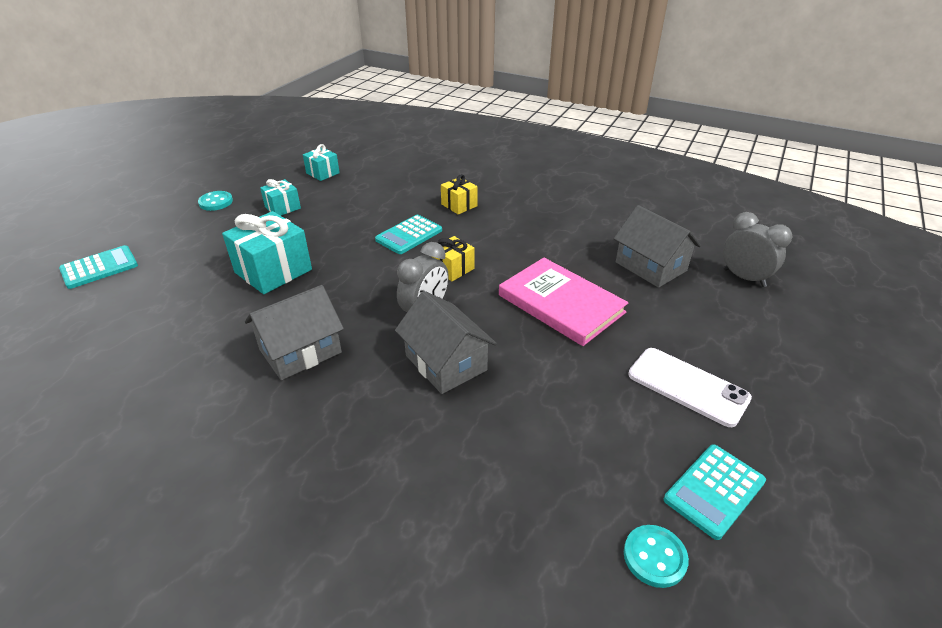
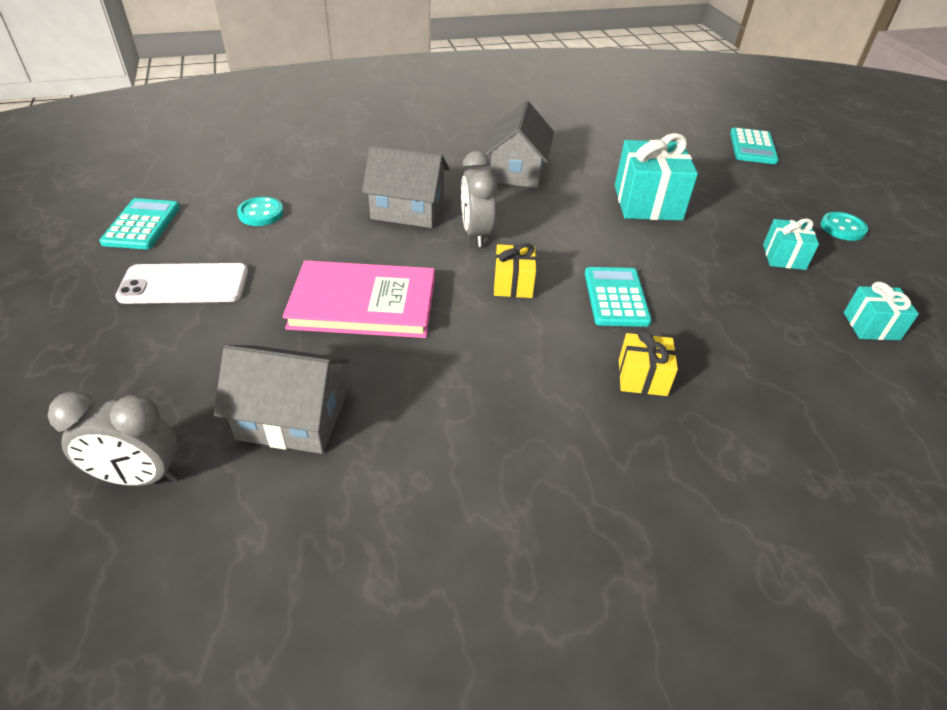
camera: 135 degrees right, 5 degrees up
turquoise button [624,525,689,588] -> turquoise button moved to [237,197,284,226]

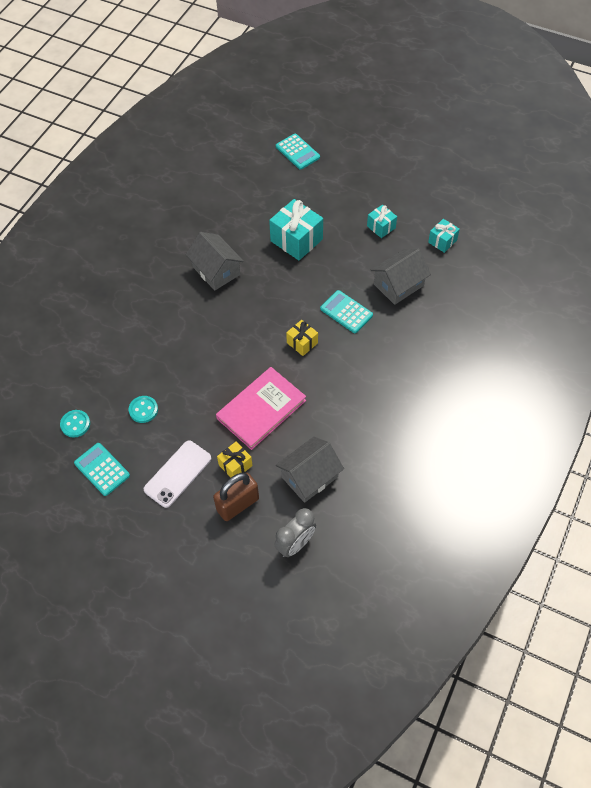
camera: 45 degrees left, 15 degrees up
grey house [362,145,449,228] -> grey house moved to [371,249,431,305]
grey clock [461,151,497,247] -> none
yellow gift [619,330,678,396] -> yellow gift moved to [217,442,253,478]
turquoise button [821,212,868,241] -> turquoise button moved to [60,410,90,437]
none -> brown padlock [213,473,259,521]

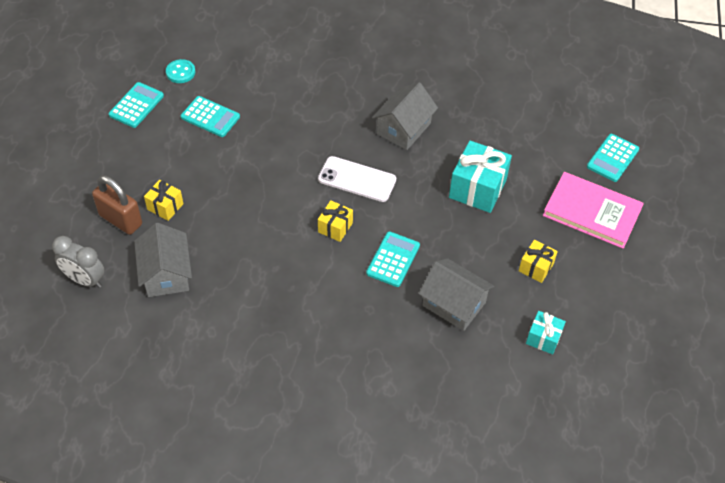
camera: 70 degrees right, 5 degrees down
turquoise button [129,396,158,423] -> turquoise calculator [181,96,240,137]
white phone [144,441,211,508] -> white phone moved to [318,156,396,202]
pink book [216,367,306,450] -> pink book moved to [543,172,644,249]
grey house [276,437,344,503] -> grey house turned 45 degrees clockwise [134,223,192,297]
turquoise gift [367,204,397,238] -> yellow gift [519,240,558,283]

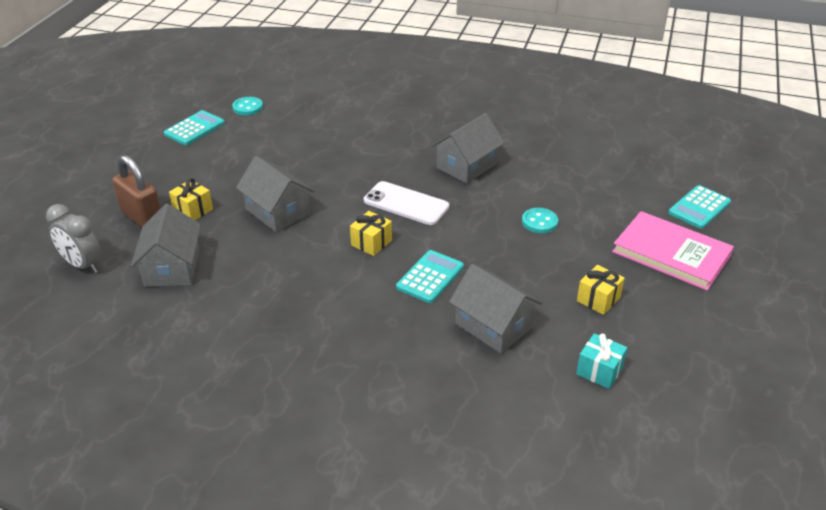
camera: 10 degrees right, 15 degrees down
turquoise calculator [181,96,240,137] -> none
turquoise gift [449,141,512,213] -> turquoise button [522,208,558,233]
none -> grey house [236,156,314,232]

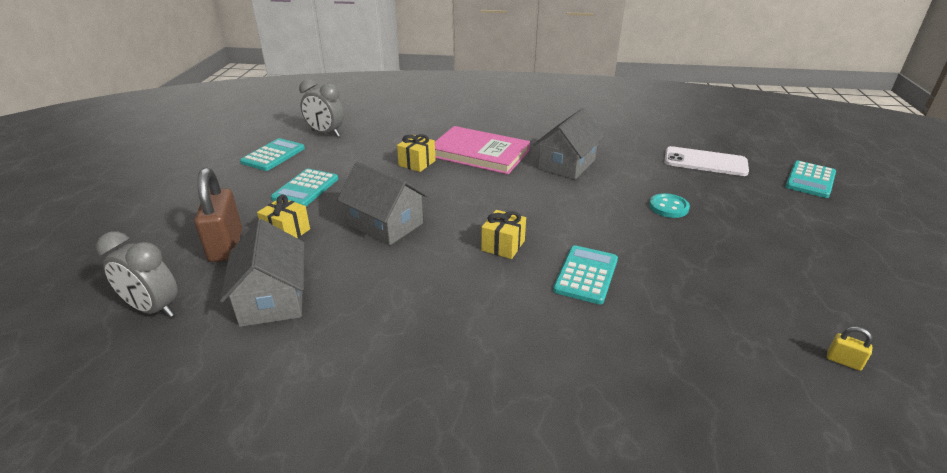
camera: 10 degrees left, 5 degrees down
brown padlock [112,155,161,227] -> brown padlock turned 45 degrees clockwise [194,168,242,262]
turquoise button [232,97,263,115] -> grey clock [299,79,344,137]
white phone [364,181,449,225] -> white phone moved to [664,146,749,176]
grey house [449,264,542,353] -> none
turquoise gift [576,333,627,389] -> yellow padlock [827,326,873,371]
yellow gift [577,265,625,315] -> yellow gift moved to [397,134,436,172]
pink book [612,211,734,291] -> pink book moved to [435,126,530,174]
none -> turquoise calculator [271,169,338,206]

